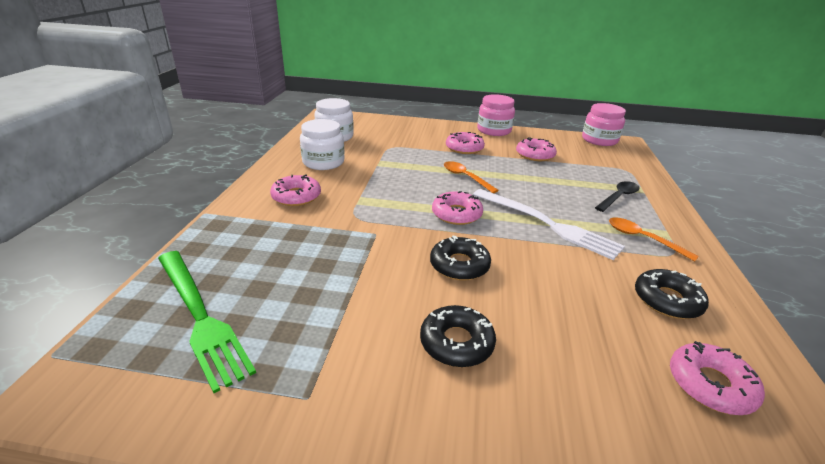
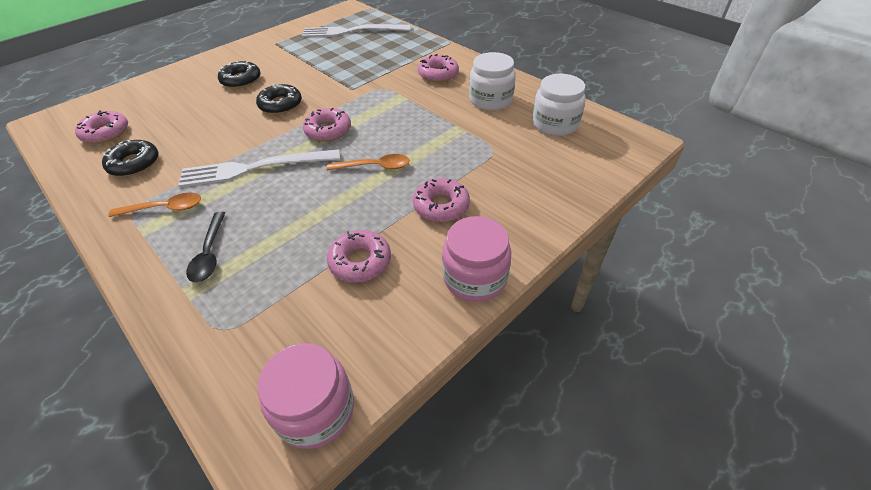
camera: 130 degrees right, 15 degrees up
green fork [158,251,256,393] -> white fork [302,24,411,37]

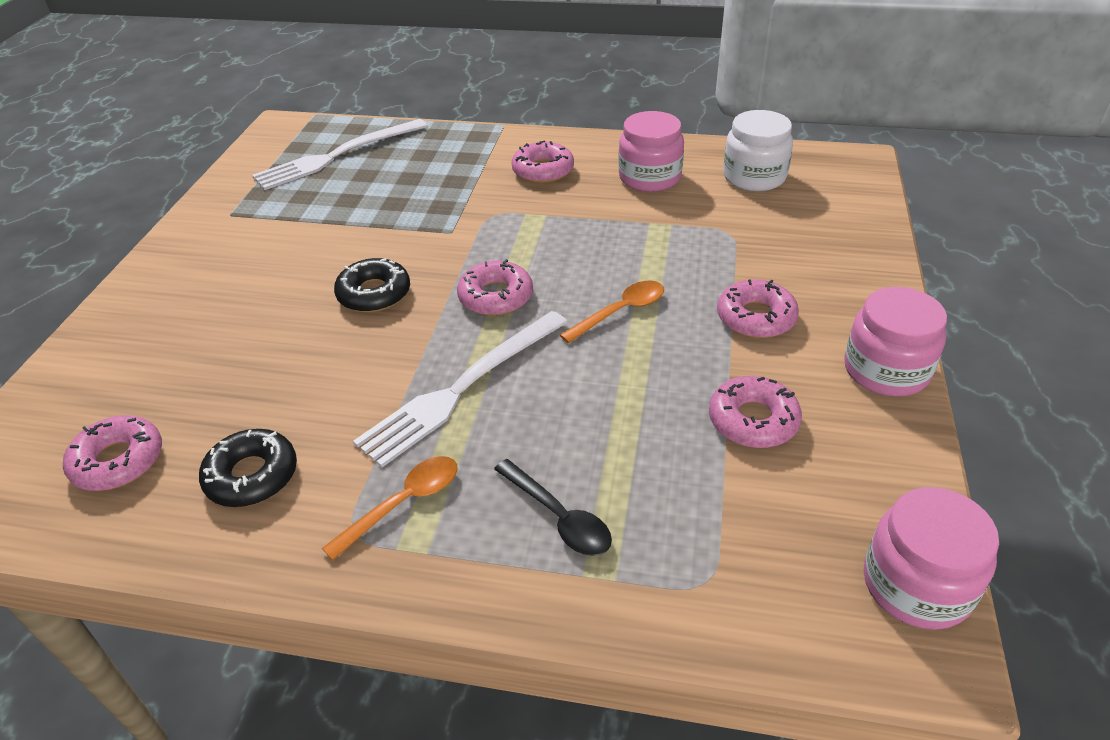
camera: 35 degrees left, 5 degrees down
black donut [218,61,261,88] -> none
white jar [469,52,516,110] -> pink jar [618,111,684,192]

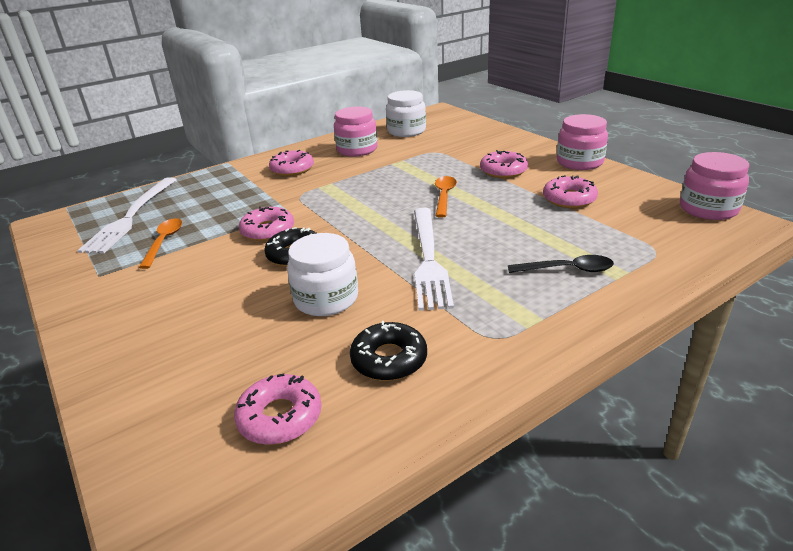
camera: 45 degrees left, 10 degrees down
orange spoon [322,456,458,560] -> orange spoon moved to [139,218,182,269]
pink donut [457,259,533,316] -> pink donut moved to [239,207,294,241]
none -> white jar [287,233,358,316]

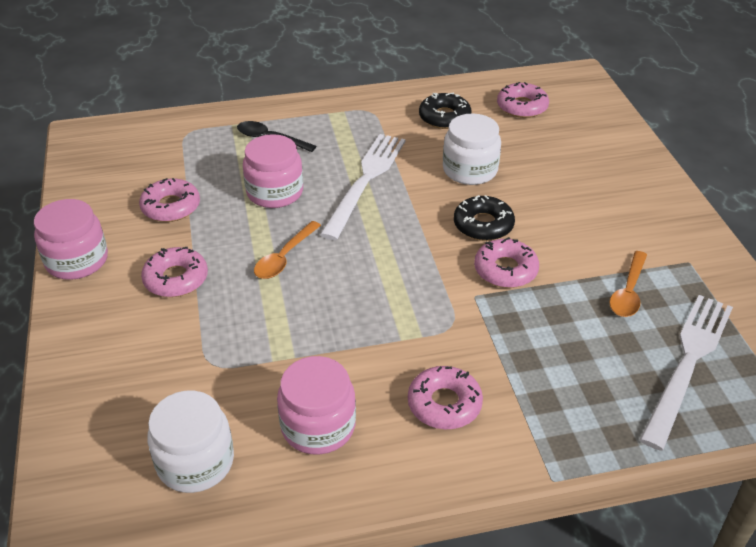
camera: 160 degrees left, 10 degrees up
pink jar [680,152,749,220] -> pink jar moved to [243,134,303,208]

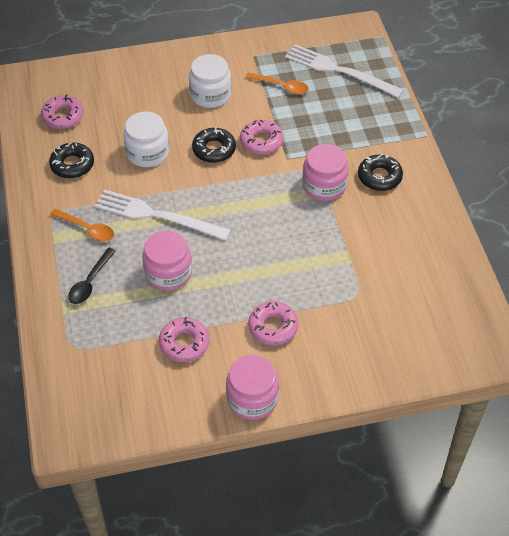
camera: 90 degrees left, 10 degrees up
white jar [148,391,234,493] -> white jar moved to [189,54,231,108]
orange spoon [254,221,321,279] -> orange spoon moved to [50,209,114,242]
pink jar [277,356,356,454] -> pink jar moved to [302,144,349,201]
pink donut [408,366,483,429] -> black donut [358,154,403,191]

